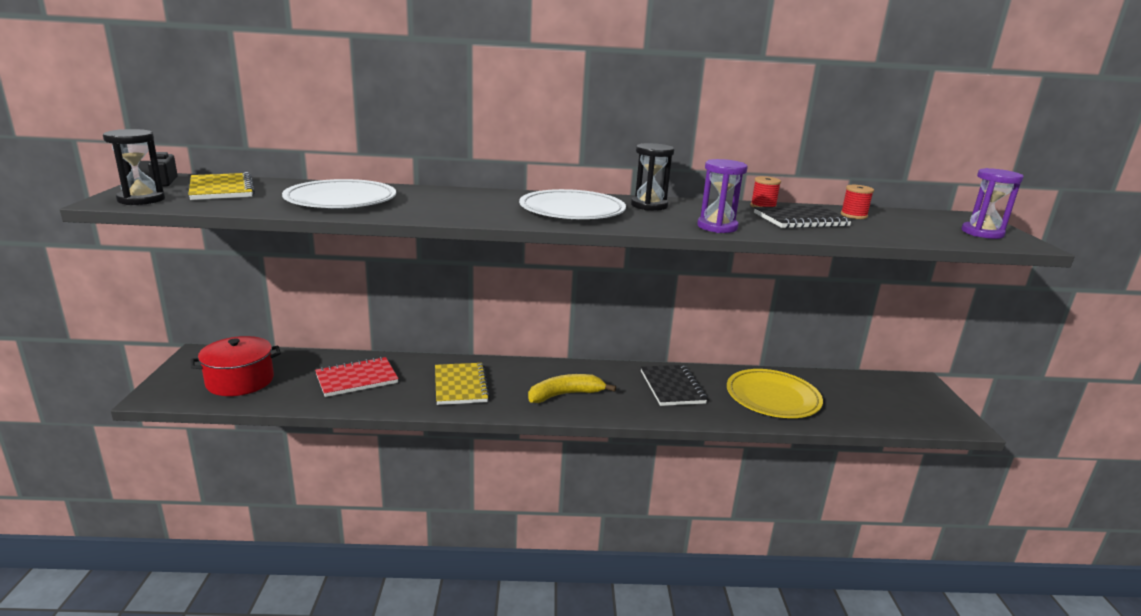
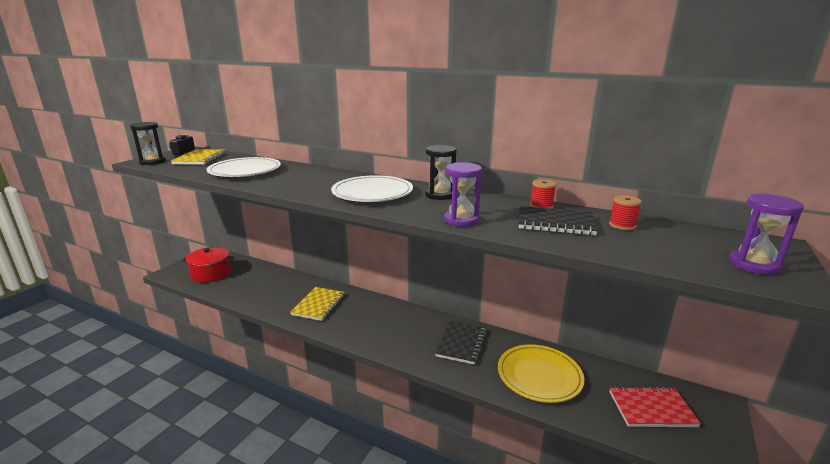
camera: 30 degrees right, 0 degrees up
red notebook [315,357,399,397] -> red notebook moved to [609,387,701,427]
yellow banana [528,374,616,403] -> none

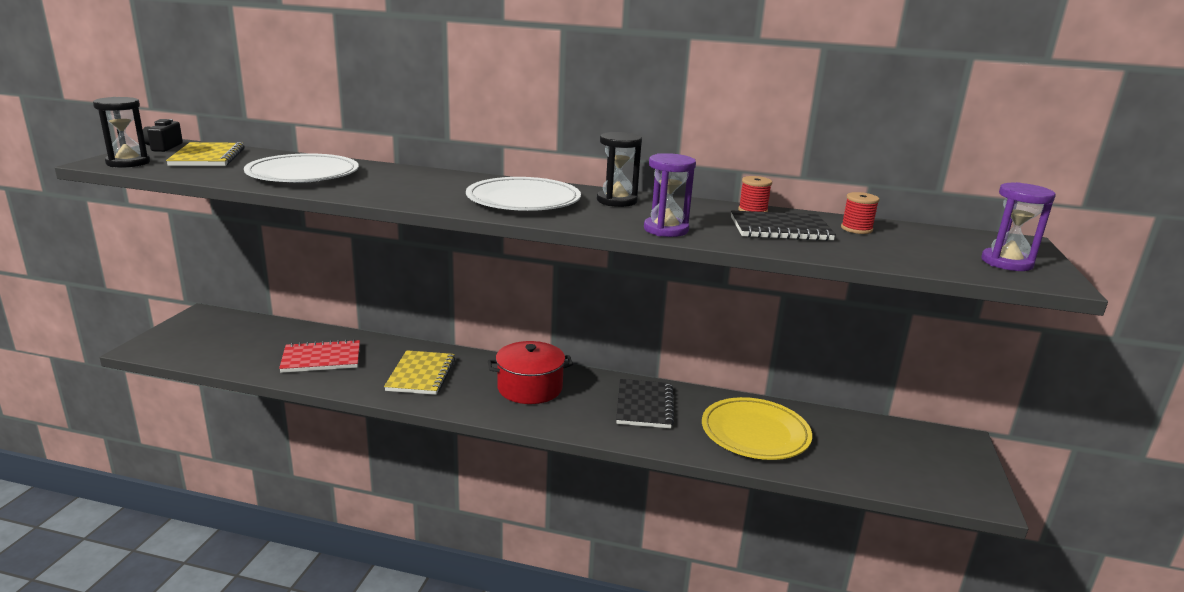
camera: 15 degrees left, 0 degrees up
red pot [182,247,234,283] -> red pot moved to [488,341,573,404]
red notebook [609,387,701,427] -> red notebook moved to [279,339,360,373]

